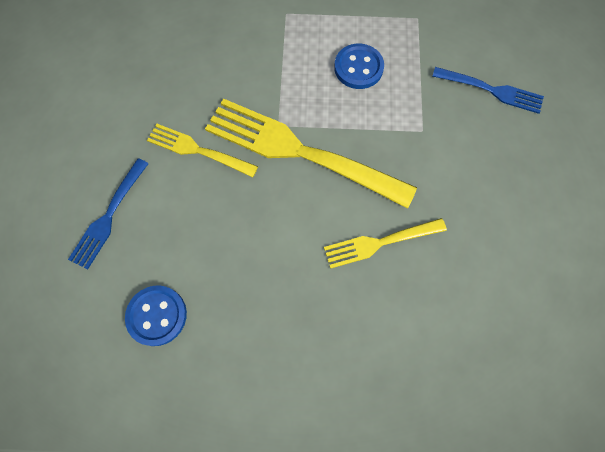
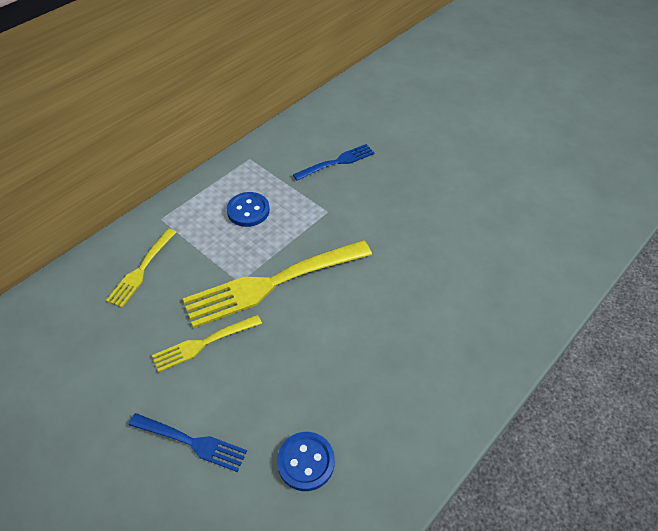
camera: 50 degrees left, 20 degrees down
blue fork [68,158,149,269] -> blue fork turned 45 degrees counterclockwise [129,413,247,472]
yellow fork [324,218,447,269] -> yellow fork moved to [106,228,176,307]

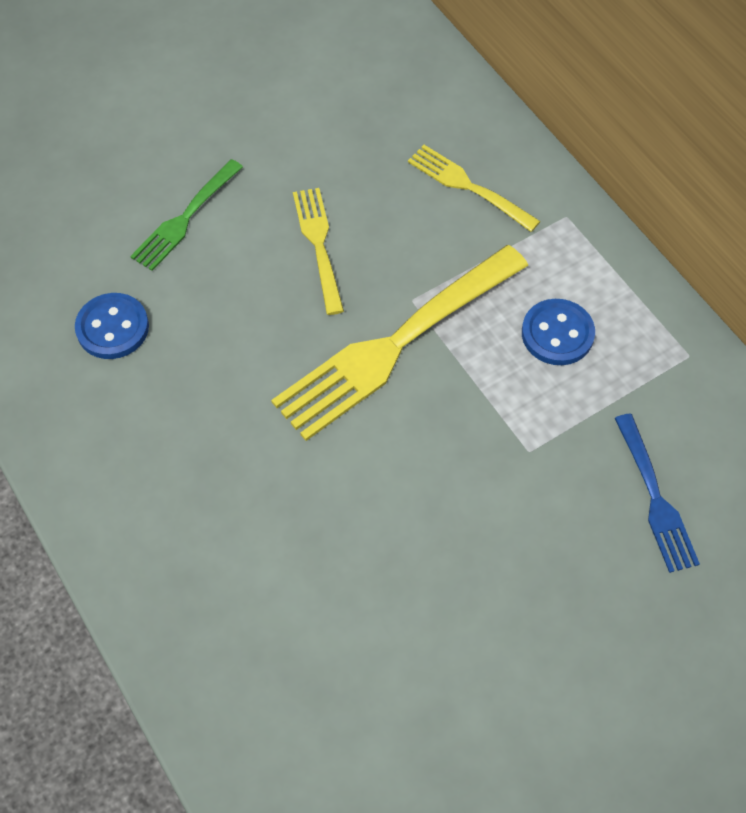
camera: 105 degrees right, 10 degrees up
blue fork [129,413,247,472] -> green fork [130,159,243,271]
yellow fork [183,240,372,328] -> yellow fork turned 120 degrees counterclockwise [271,245,528,441]

